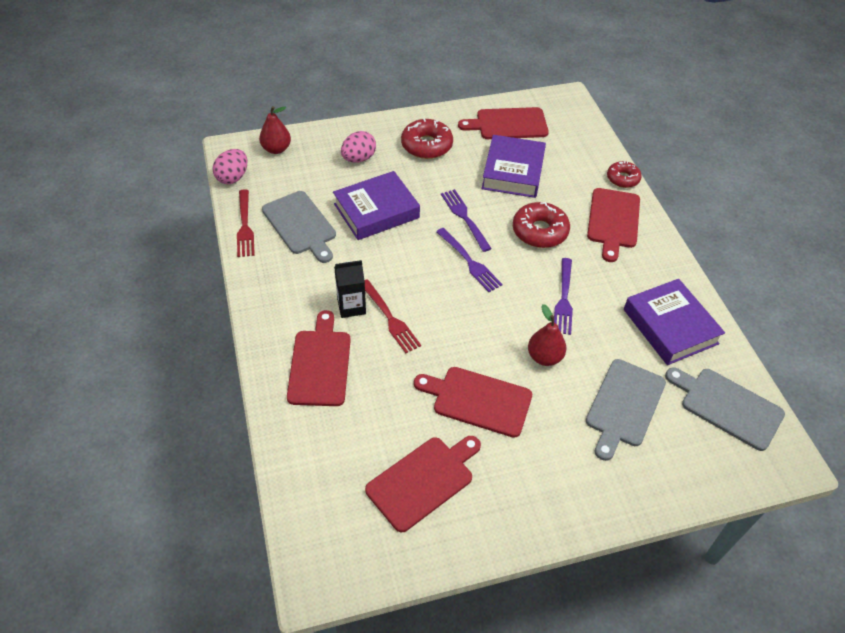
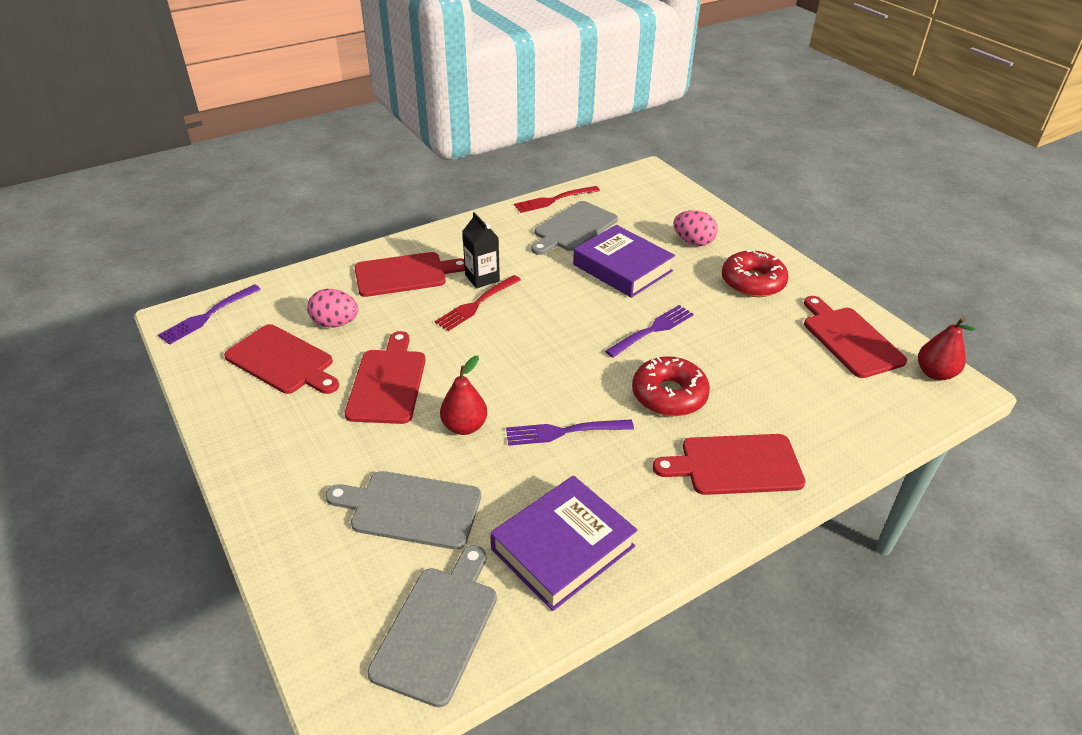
camera: 75 degrees right, 10 degrees down
pink egg [213,149,248,184] -> pink egg moved to [307,289,358,327]
red pear [259,106,291,154] -> red pear moved to [918,318,976,380]
purple fork [436,228,503,292] -> purple fork moved to [158,284,261,345]
purple book [482,135,546,198] -> none
red donut [607,161,642,188] -> none

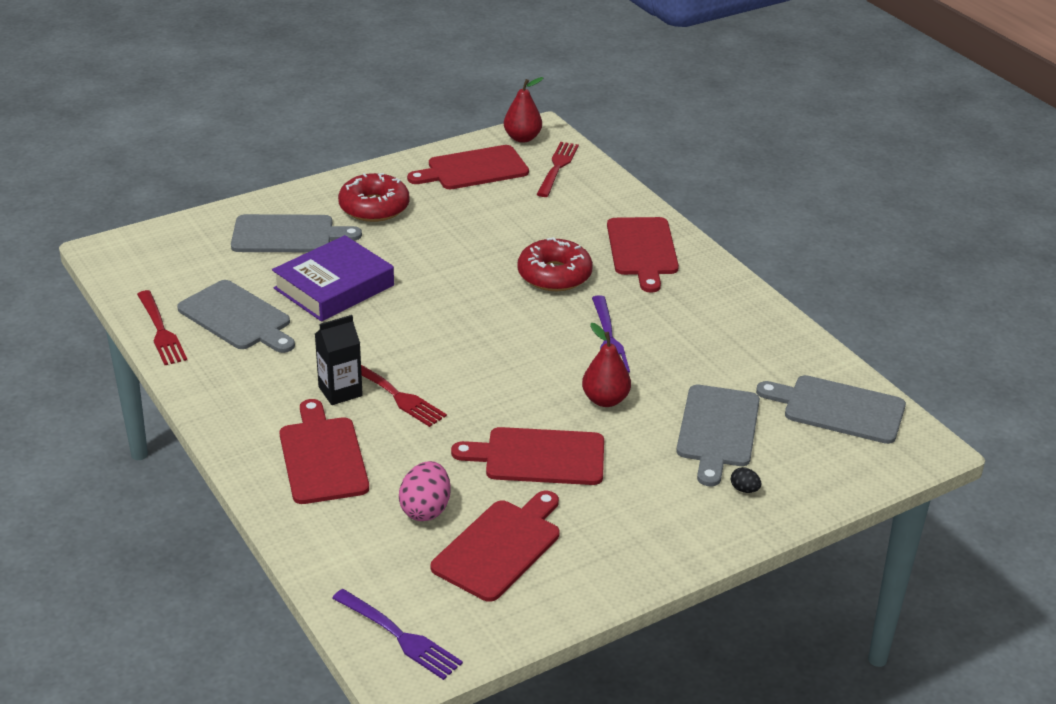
camera: 90 degrees left, 5 degrees down
purple book [490,476,638,611] -> none
purple fork [605,305,694,357] -> none
pink egg [673,210,718,246] -> grey cutting board [231,214,362,252]
none -> red fork [537,142,579,197]
none -> black egg [731,467,761,493]

